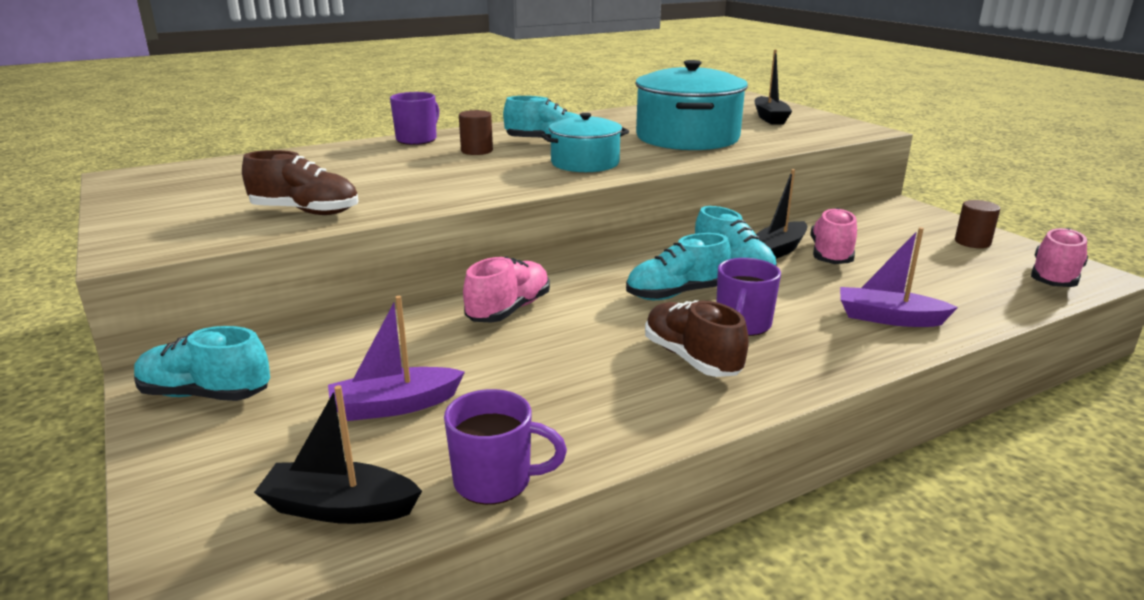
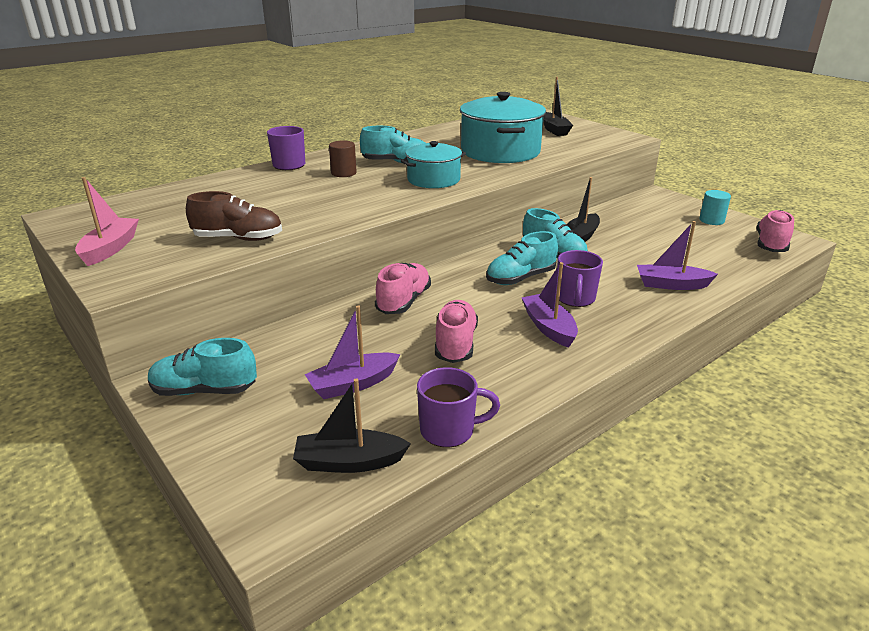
camera: 10 degrees left, 5 degrees up
brown shoe [645,300,749,377] -> purple boat [522,262,578,348]
pink shoe [810,208,857,264] -> pink shoe moved to [435,300,478,363]
brown cylinder [955,200,1000,248] -> turquoise cylinder [699,190,731,225]
none -> pink boat [75,177,139,266]

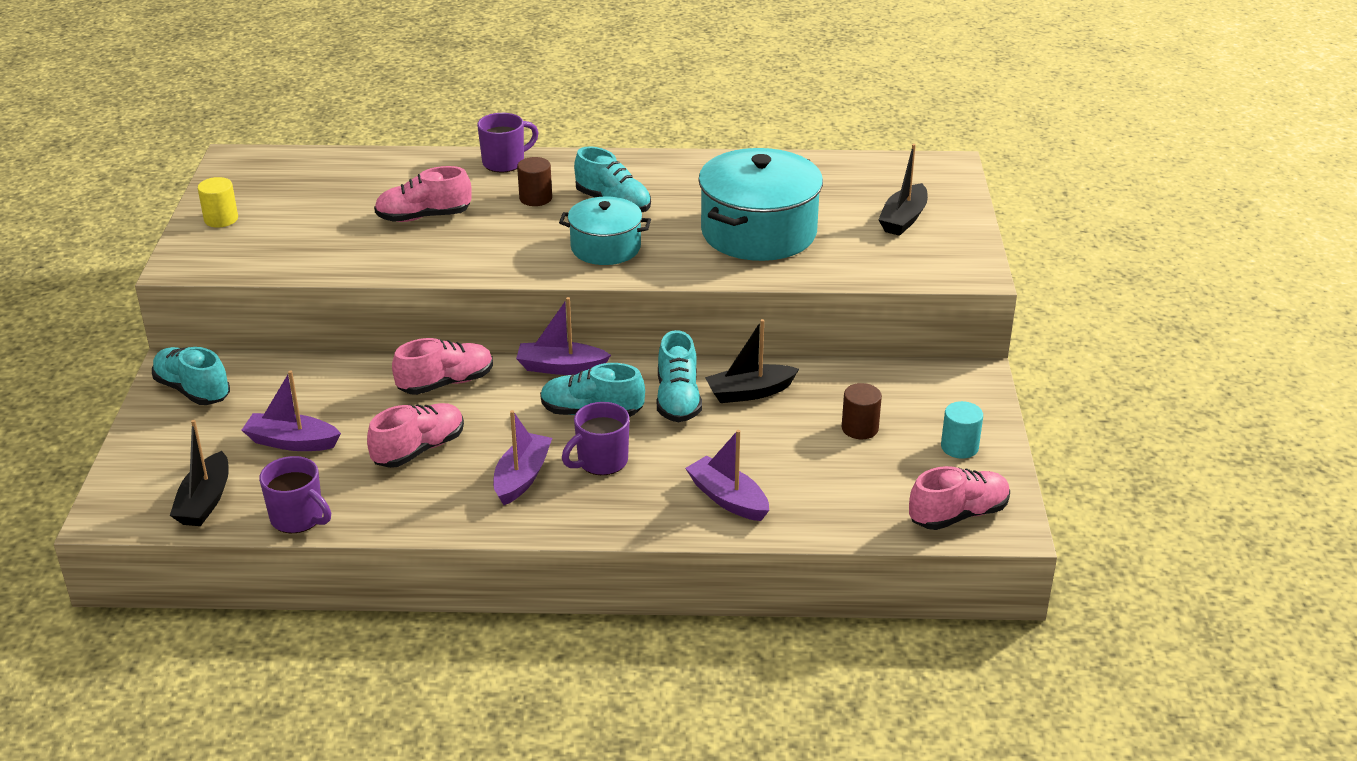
camera: 40 degrees right, 5 degrees up
pink boat [75,177,139,266] -> yellow cylinder [198,177,238,228]
brown shoe [186,191,282,241] -> none
black boat [293,379,411,473] -> black boat turned 120 degrees counterclockwise [170,420,229,526]
none -> pink shoe [374,166,471,222]
none -> purple boat [516,297,611,375]
none -> brown cylinder [842,383,882,439]

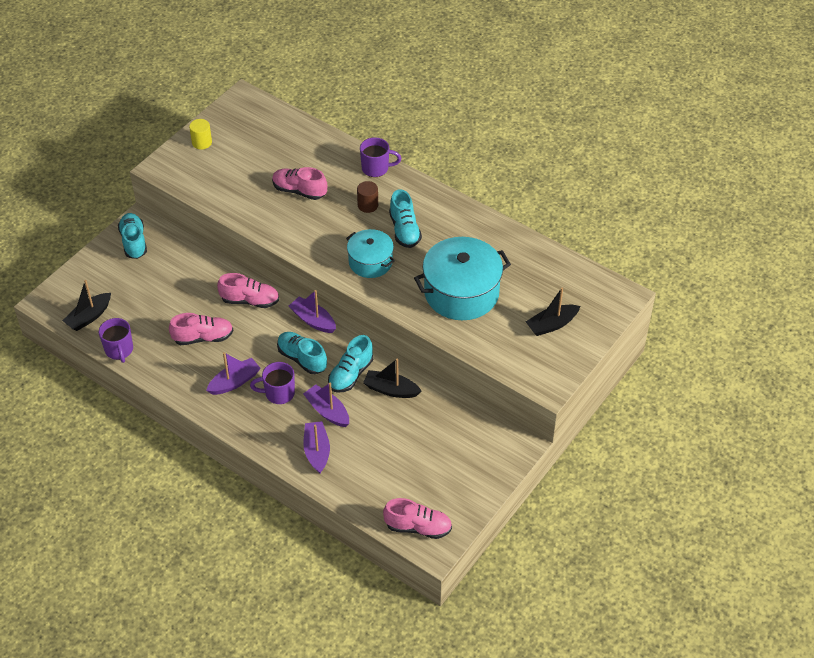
camera: 35 degrees right, 15 degrees up
purple boat [242,370,341,451] -> purple boat moved to [303,383,349,427]
brown cylinder [842,383,882,439] -> none
turquoise cylinder [941,401,983,459] -> none

